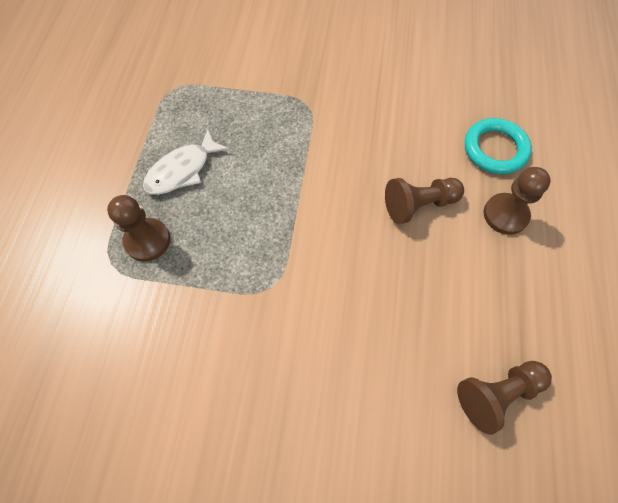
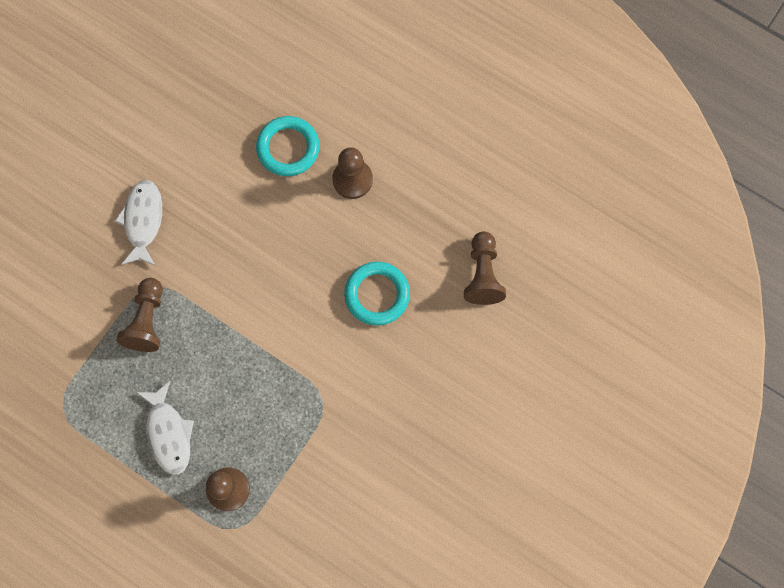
camera: 65 degrees left, 10 degrees up
brown pawn [385,178,464,224] -> brown pawn moved to [116,278,163,352]
none -> white fish [115,180,162,266]
none -> turquoise ring [344,262,410,325]

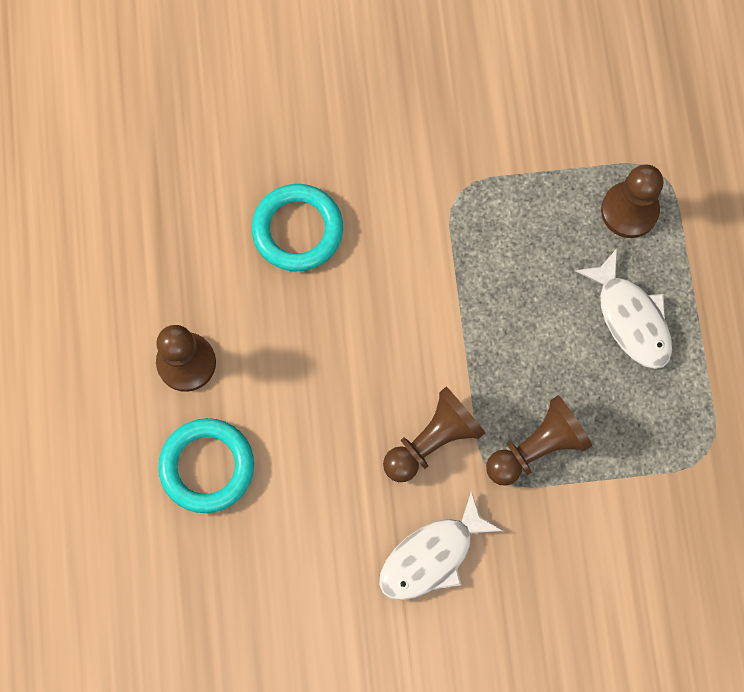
camera: 130 degrees left, 0 degrees up
white fish [136,381,194,475] -> white fish turned 120 degrees clockwise [575,248,672,369]
brown pawn [464,231,506,305] -> brown pawn moved to [383,386,486,482]

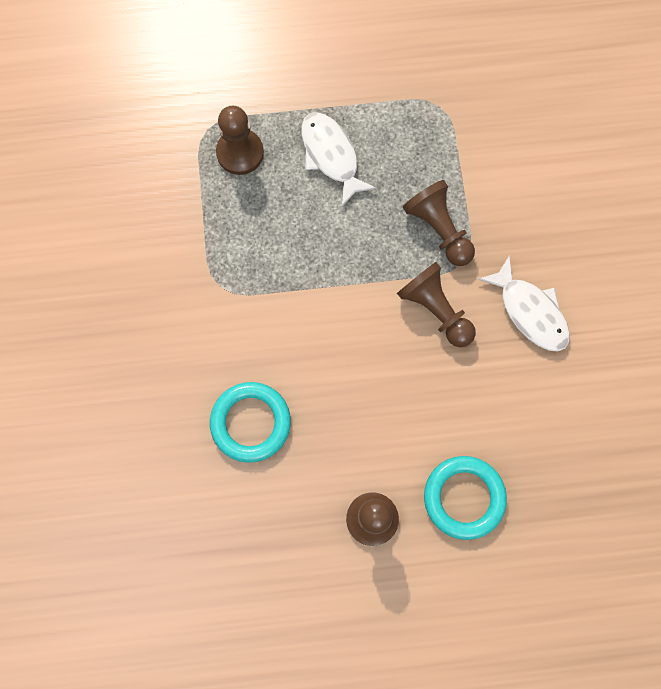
camera: 90 degrees left, 0 degrees up
white fish [575,248,672,369] -> white fish turned 90 degrees counterclockwise [301,112,377,207]

